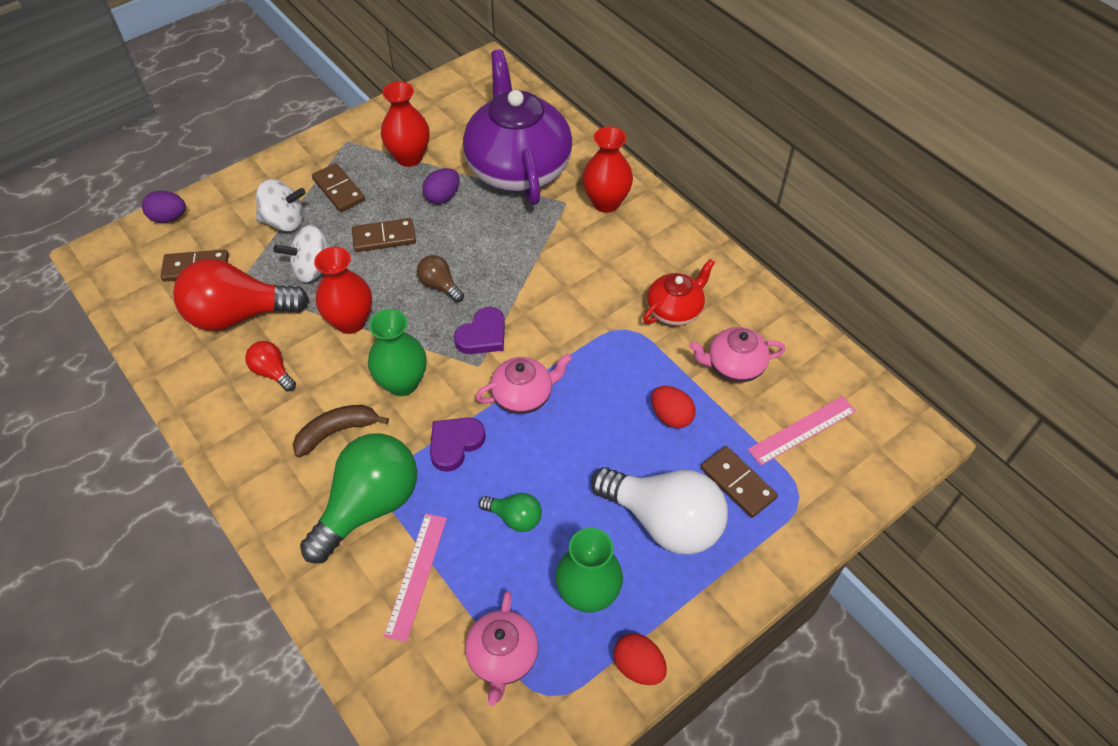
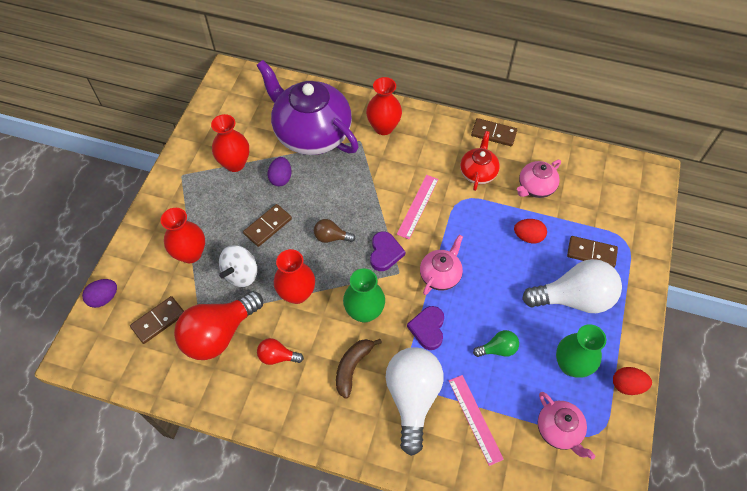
camera: 35 degrees left, 5 degrees up
white spinning top [256,179,306,231] -> red vase [161,208,205,263]
green light bulb [300,433,417,563] -> white light bulb [385,347,444,456]
brown domino [312,163,365,212] -> brown domino moved to [471,118,517,146]
pink ruler [748,396,856,466] -> pink ruler moved to [397,175,439,239]

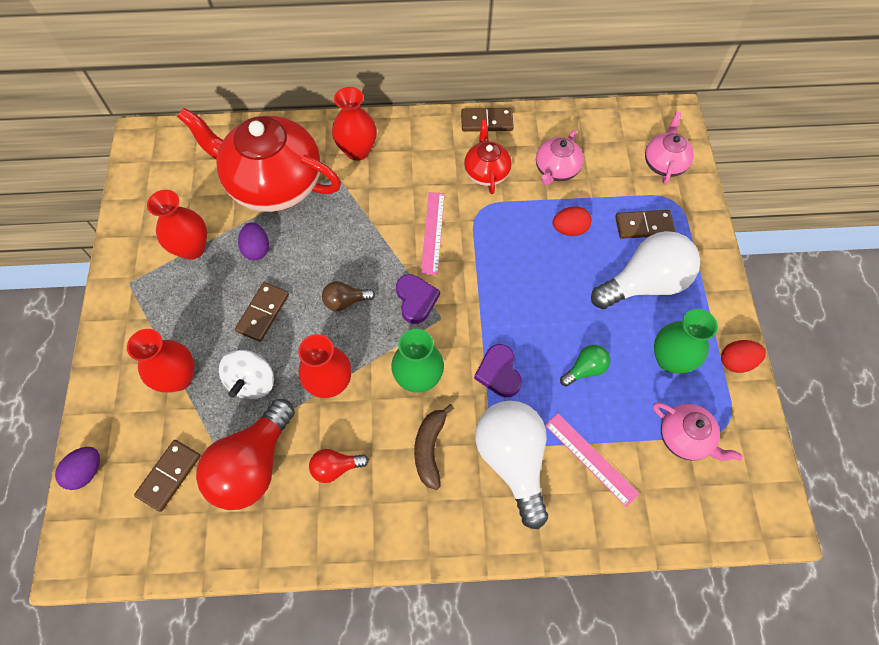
camera: 20 degrees left, 5 degrees up
purple teapot [256,60,359,155] -> red teapot [177,107,341,212]
pink teapot [420,235,463,295] -> pink teapot moved to [645,112,694,184]

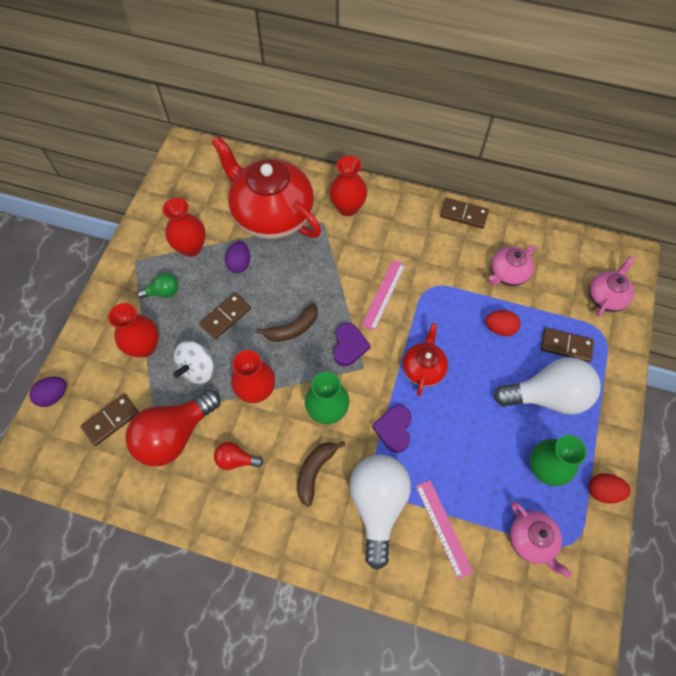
camera: 20 degrees right, 0 degrees up
brown light bulb [322,281,375,311] -> brown banana [255,303,318,342]
red teapot [464,120,512,194] -> red teapot moved to [403,323,448,396]
green light bulb [560,345,610,387] -> green light bulb moved to [137,273,178,299]

